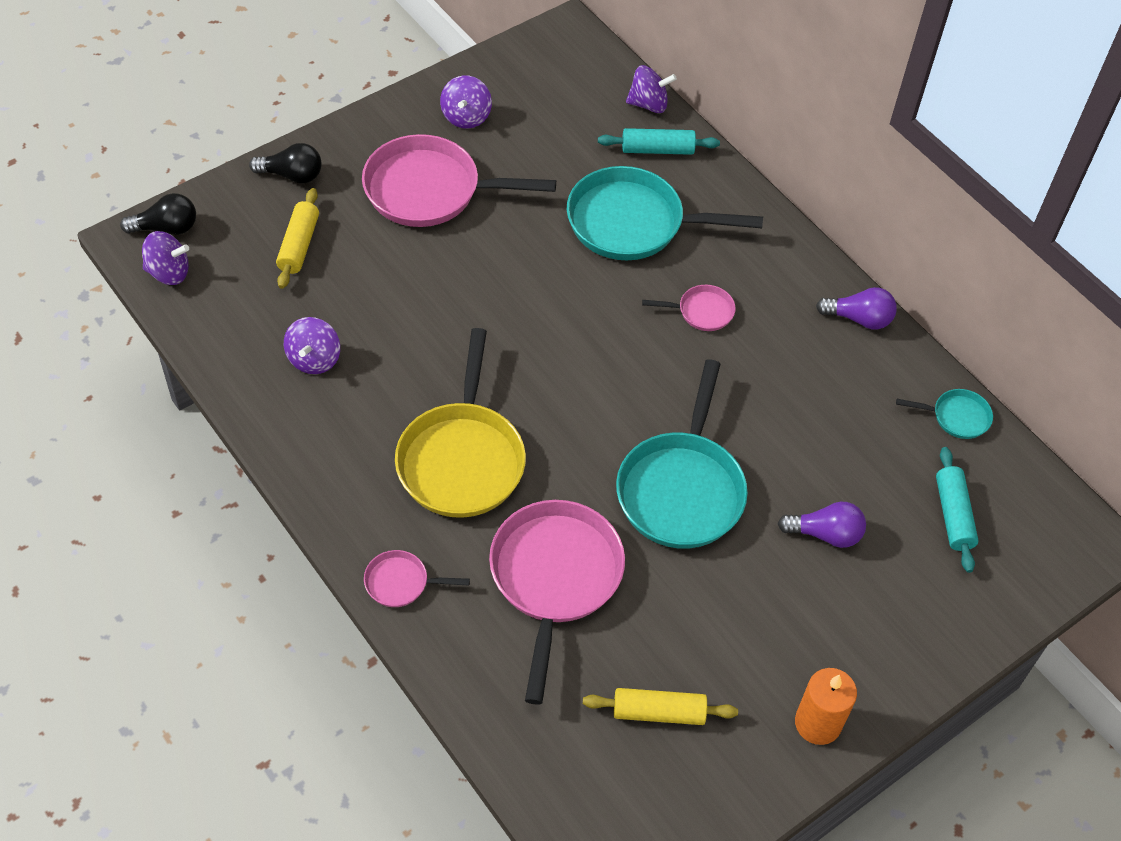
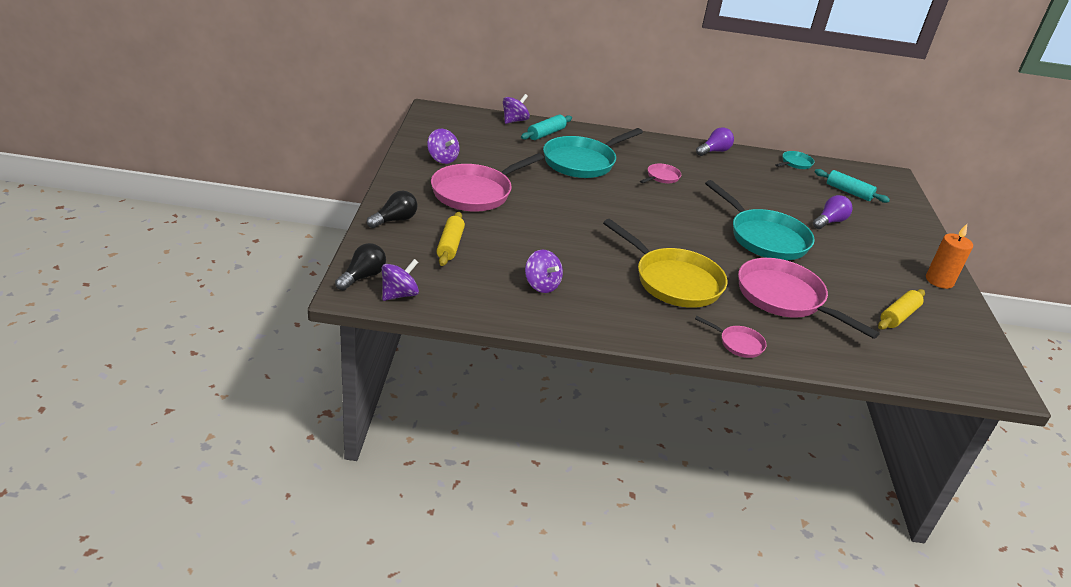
camera: 50 degrees left, 20 degrees down
yellow rolling pin [276,188,319,289] -> yellow rolling pin turned 45 degrees clockwise [437,212,465,266]
pink pan [364,550,470,607] -> pink pan turned 105 degrees counterclockwise [695,316,767,358]

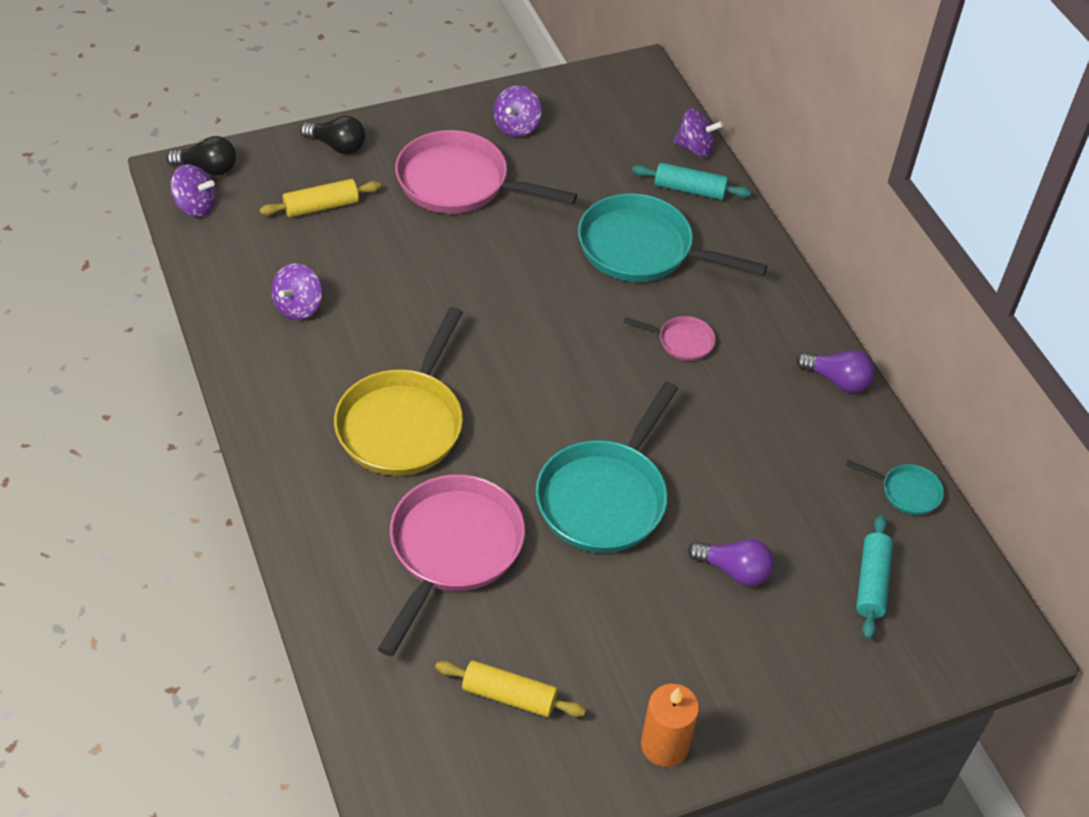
camera: 65 degrees right, 15 degrees up
pink pan [695,316,767,358] -> none

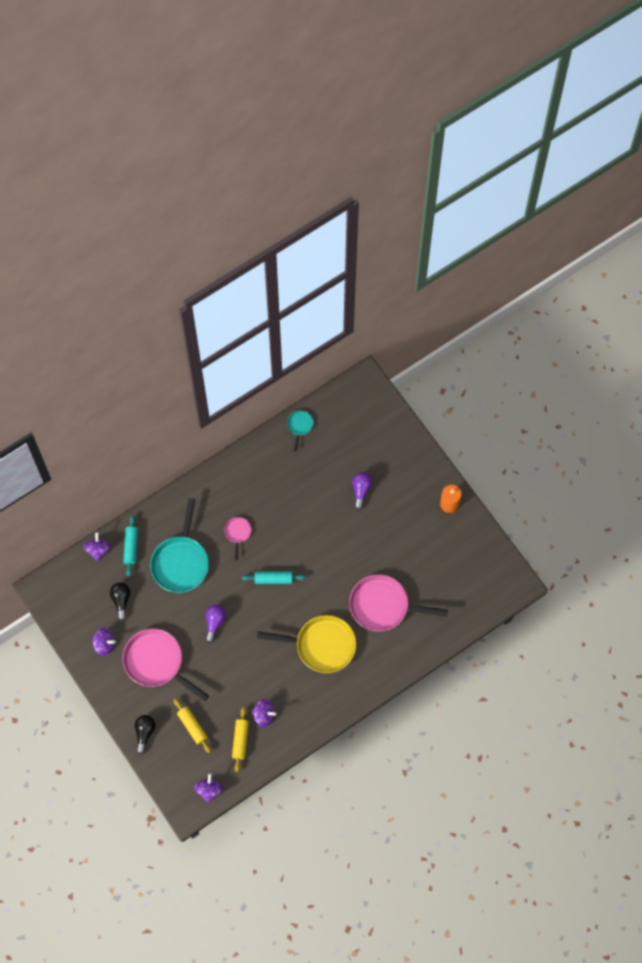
camera: 100 degrees left, 20 degrees up
black light bulb [166,136,236,176] -> black light bulb moved to [110,582,130,621]
pink pan [395,130,577,214] -> pink pan turned 120 degrees clockwise [122,629,209,701]
yellow rolling pin [435,661,586,717] -> yellow rolling pin moved to [232,707,249,772]
turquoise pan [536,381,678,553] -> none
purple light bulb [796,350,875,393] -> purple light bulb moved to [205,605,226,643]
turquoise rolling pin [856,515,893,639] -> turquoise rolling pin moved to [242,571,306,584]

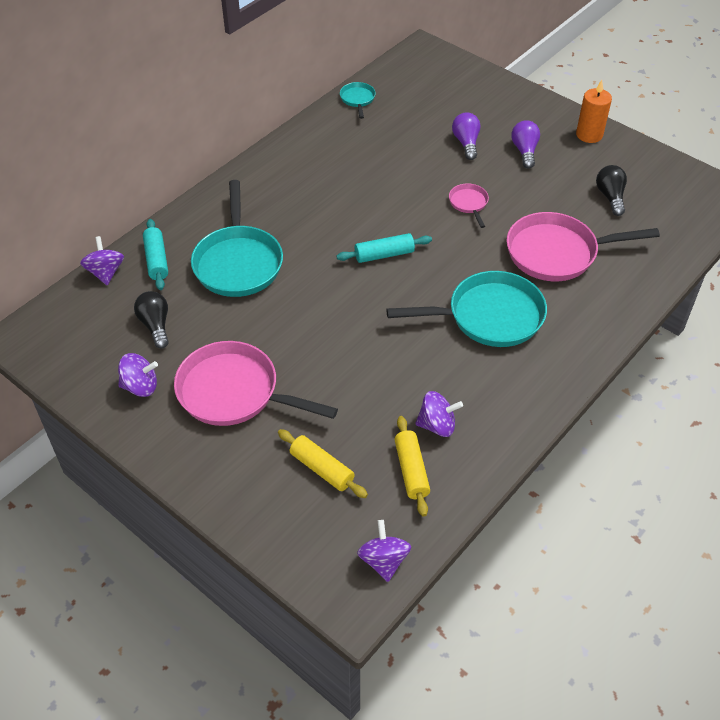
camera: 15 degrees left, 20 degrees down
black light bulb [135,715,156,755] -> black light bulb moved to [596,165,627,216]
purple light bulb [205,605,226,643] -> purple light bulb moved to [511,120,540,169]
pink pan [224,517,251,560] -> pink pan moved to [449,183,489,228]
yellow pan [257,615,356,673] -> turquoise pan [386,271,547,347]

